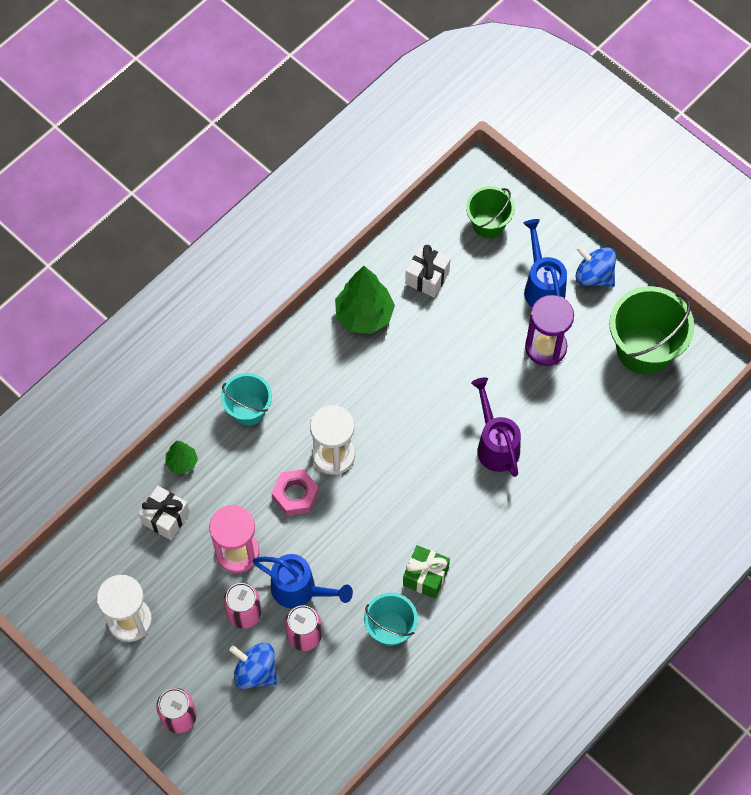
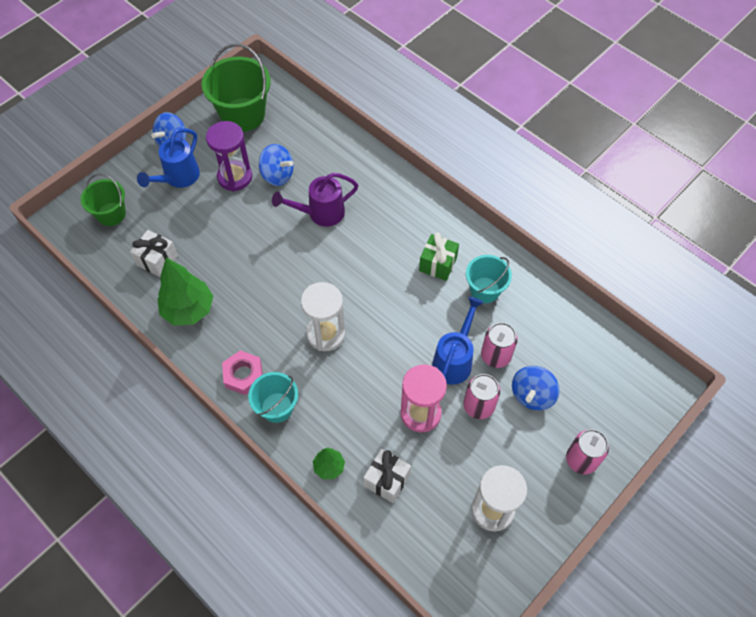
camera: 90 degrees left, 5 degrees down
pink nut [272,469,319,515] -> pink nut moved to [222,350,263,395]
blue watering can [523,219,567,307] -> blue watering can turned 45 degrees counterclockwise [137,128,200,188]
none -> blue spinning top [259,144,294,186]

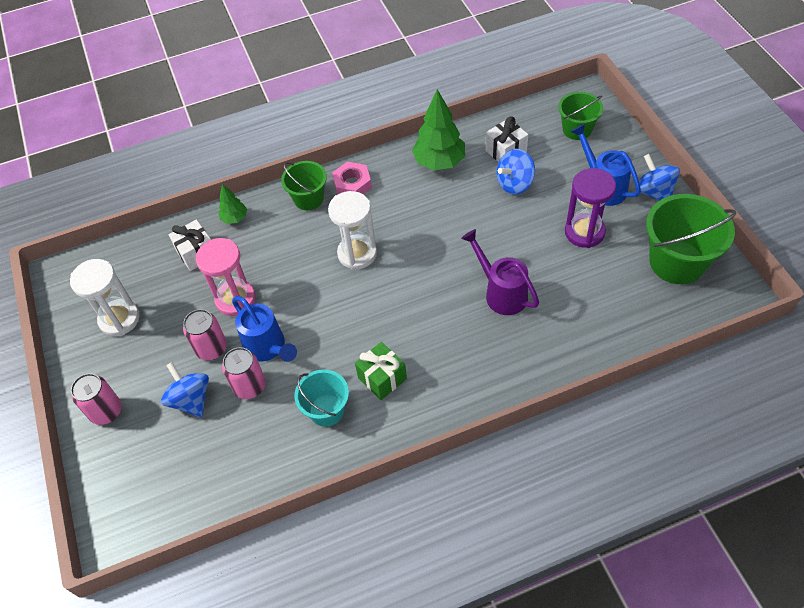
camera: 120 degrees right, 5 degrees down
turquoise bucket [248,372,298,423] -> green bucket [281,161,327,210]
blue spinning top [259,144,294,186] -> blue spinning top moved to [496,149,535,195]
purple watering can [272,173,358,227] -> purple watering can turned 45 degrees counterclockwise [461,229,539,315]

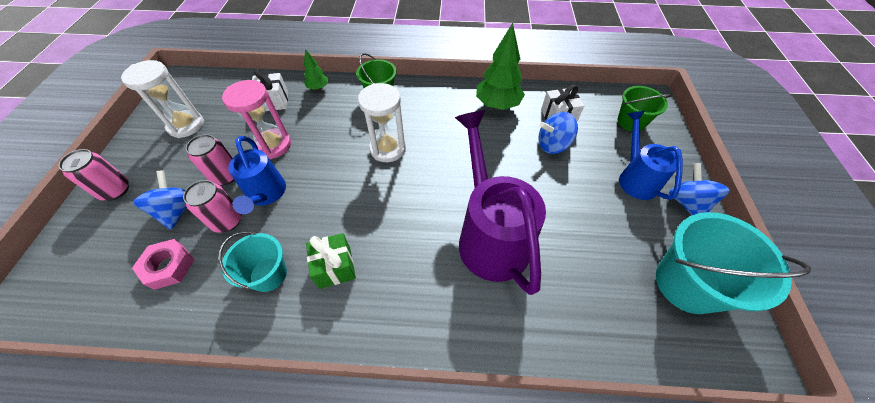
camera: 20 degrees right, 0 degrees up
pink nut [332,162,372,195] -> pink nut moved to [132,239,195,290]
purple watering can [461,229,539,315] -> purple watering can [455,110,546,295], size x1.67
purple hourglass [565,168,616,248] -> none
green bucket [646,194,736,284] -> turquoise bucket [656,212,811,314]

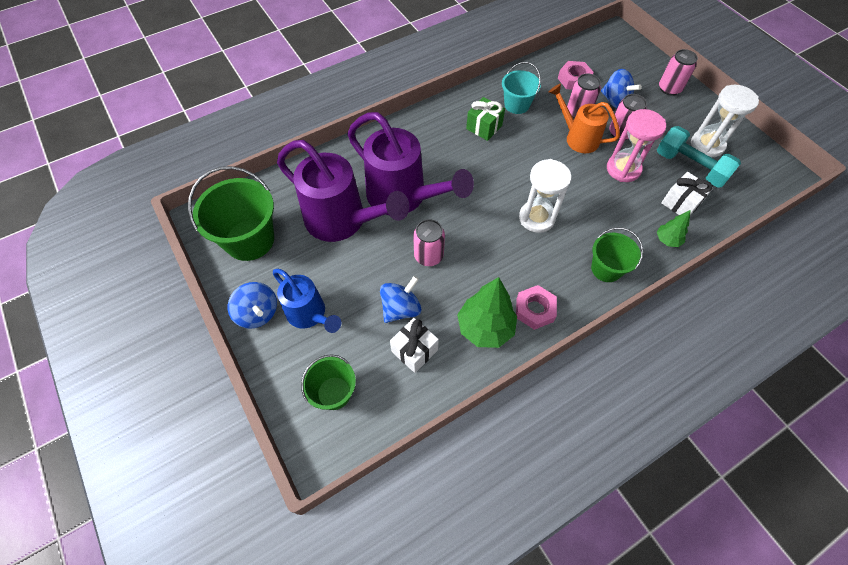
camera: 145 degrees right, 5 degrees up
blue watering can [228,136,286,214] -> orange watering can [549,84,620,153]
turquoise bucket [656,212,811,314] -> green bucket [188,166,274,261]
none -> purple watering can [277,140,409,242]
none -> pink can [413,219,445,266]
none -> pink nut [516,285,557,330]
none -> turquoise dumbbell [657,126,741,188]

